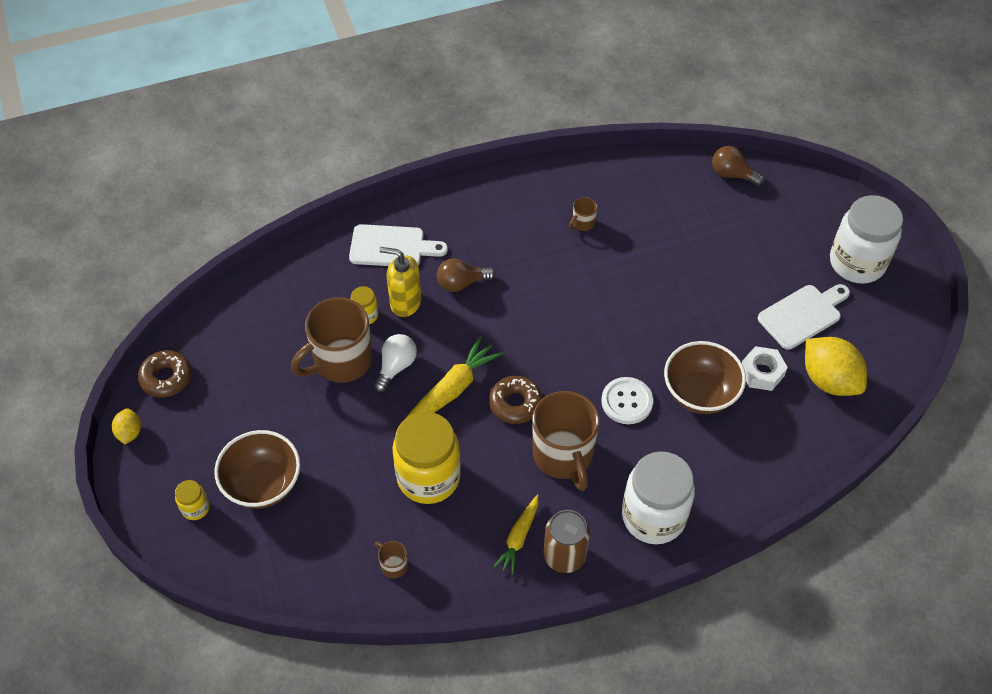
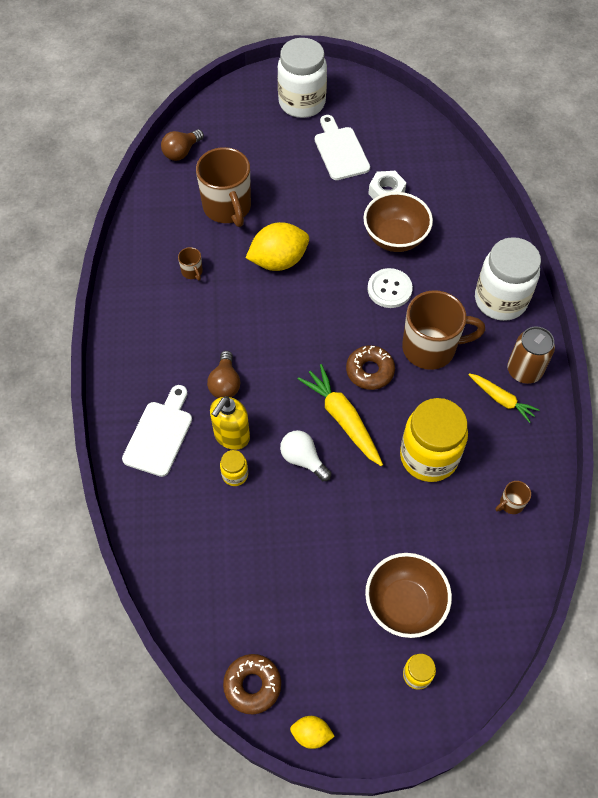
camera: 75 degrees left, 5 degrees up
brown mug [291,297,372,383] -> brown mug moved to [196,147,251,227]
yellow lemon [805,337,867,396] -> yellow lemon moved to [246,222,309,271]

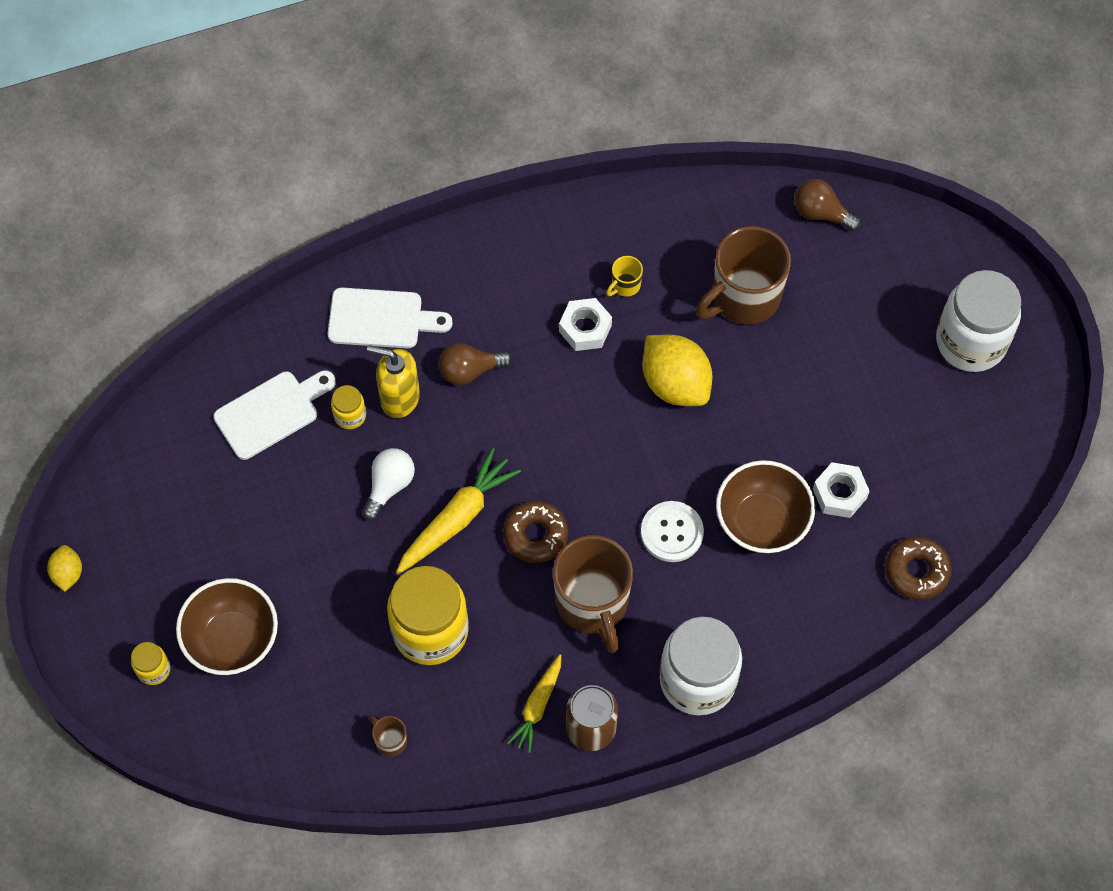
camera: 75 degrees right, 5 degrees up
brown mug [178,247,203,281] -> yellow mug [606,256,643,297]
brown donut [223,654,281,714] -> brown donut moved to [885,537,952,600]
white cutting board [315,115,370,180] -> white cutting board moved to [213,370,336,460]
none -> white nut [559,298,612,351]

